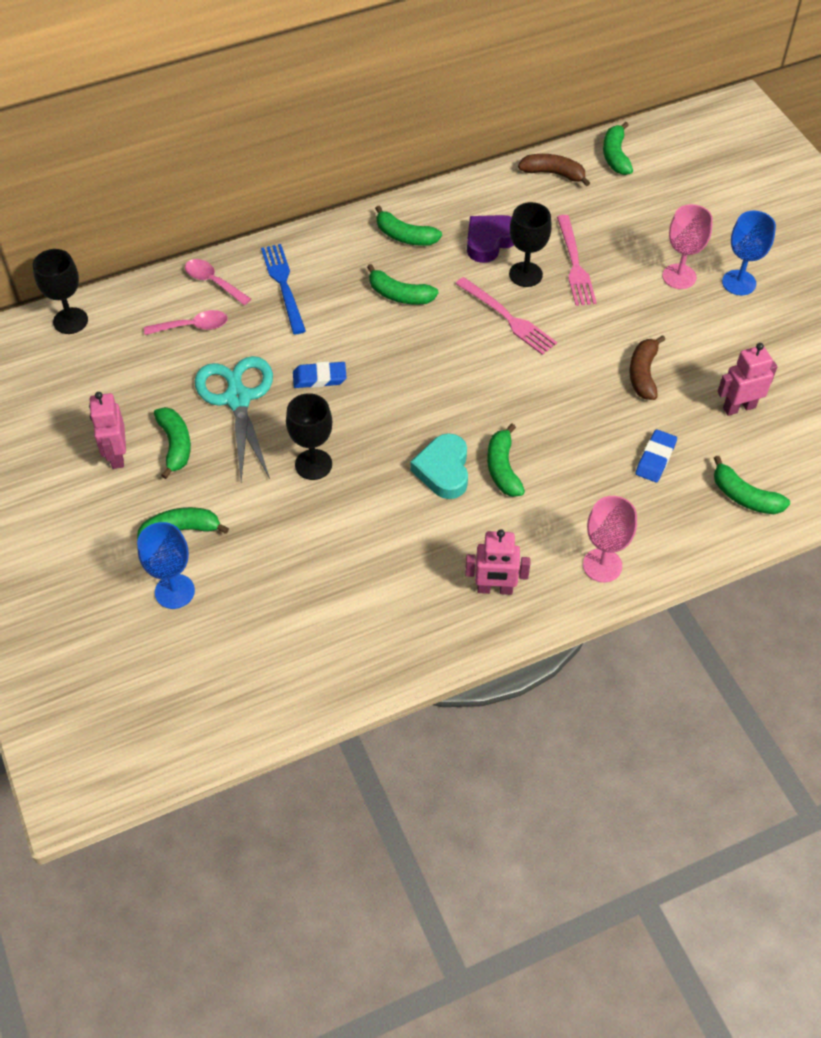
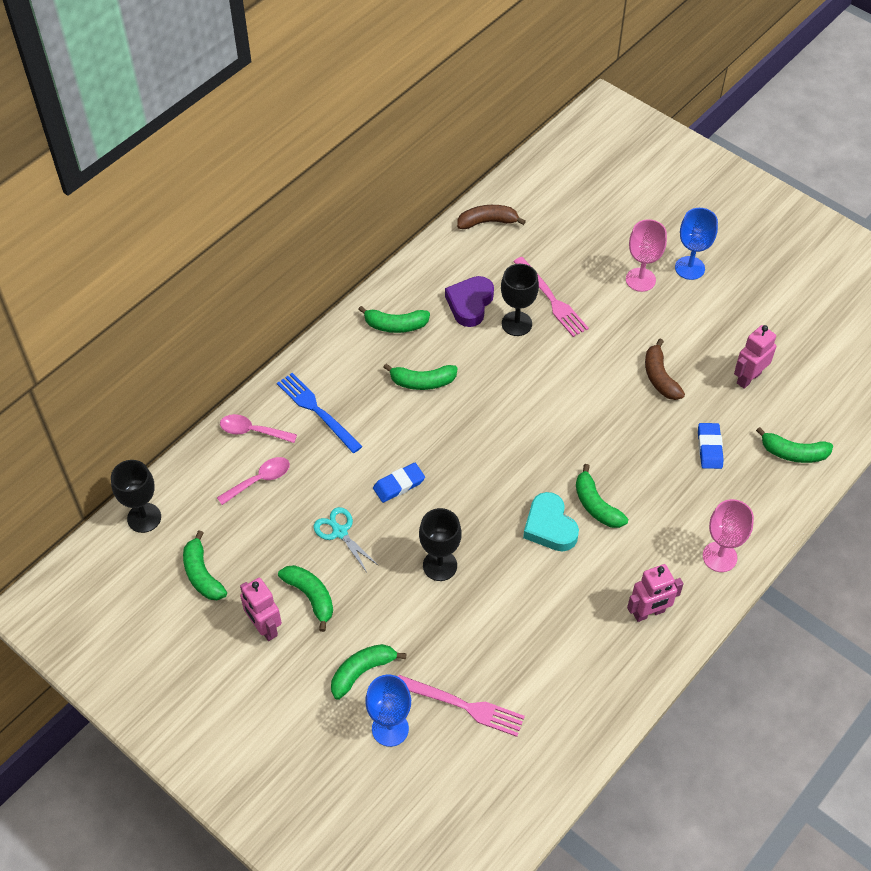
camera: 25 degrees left, 0 degrees up
turquoise scissors [195,356,273,482] -> turquoise scissors [313,507,379,572], size x0.55
pink fork [456,277,557,355] -> pink fork moved to [398,675,525,737]
green banana [603,122,633,175] -> green banana moved to [183,531,227,600]

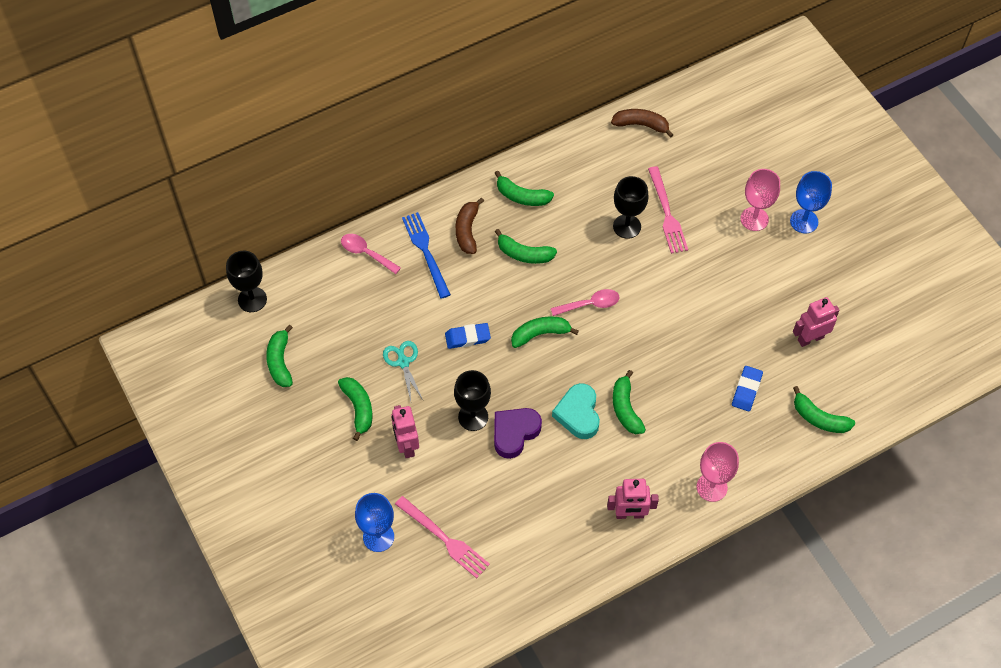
camera: 20 degrees right, 5 degrees up
pink spoon [217,457,290,505] -> pink spoon moved to [551,289,619,316]
pink robot [240,578,282,641] -> pink robot moved to [391,405,419,458]
green banana [331,644,407,700] -> green banana moved to [511,317,579,348]
purple heart [445,276,494,327] -> purple heart moved to [494,408,542,459]
brown banana [645,339,685,400] -> brown banana moved to [456,198,484,254]

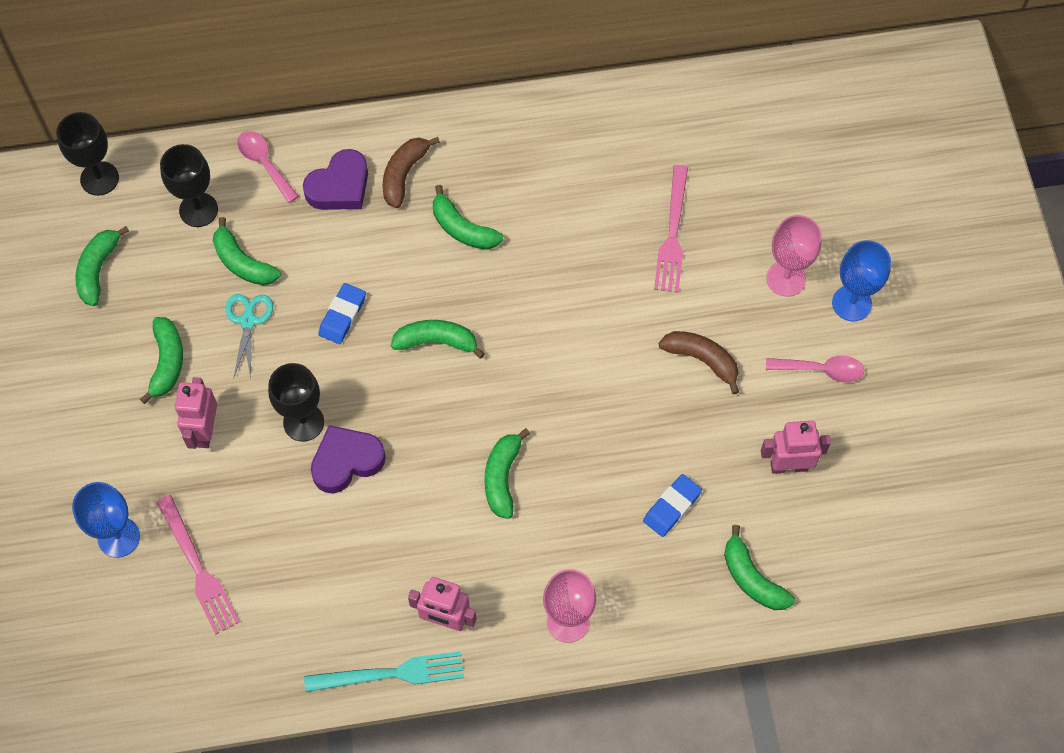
camera: 20 degrees right, 5 degrees up
blue fork [402,212,451,299] -> purple heart [303,149,368,210]
blue eraser [445,323,491,349] -> blue eraser turned 75 degrees counterclockwise [318,283,366,344]
green banana [495,171,554,206] -> green banana moved to [213,217,281,285]
pink spoon [551,289,619,316] -> pink spoon moved to [766,356,864,383]
turquoise heart [552,383,600,439] -> none
brown banana [611,109,674,138] -> brown banana moved to [659,331,739,395]
black goblet [613,176,649,239] -> black goblet moved to [160,144,218,227]
none -> turquoise fork [304,651,464,692]

